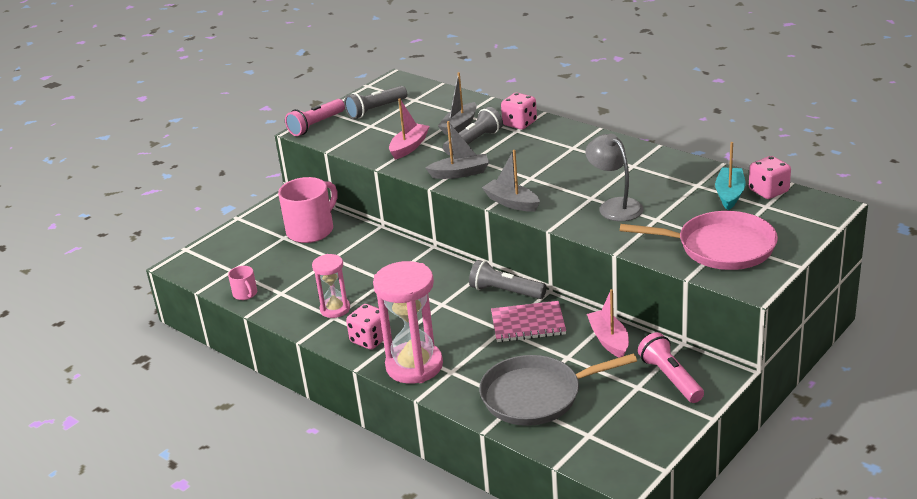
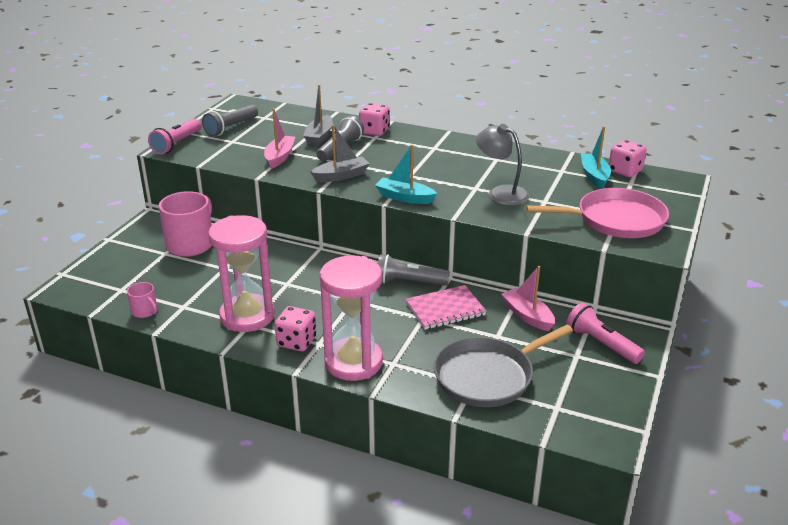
camera: 20 degrees left, 0 degrees up
pink hourglass [312,254,350,318] -> pink hourglass [208,215,275,332], size x1.76
grey boat [482,150,540,212] -> turquoise boat [375,145,437,204]

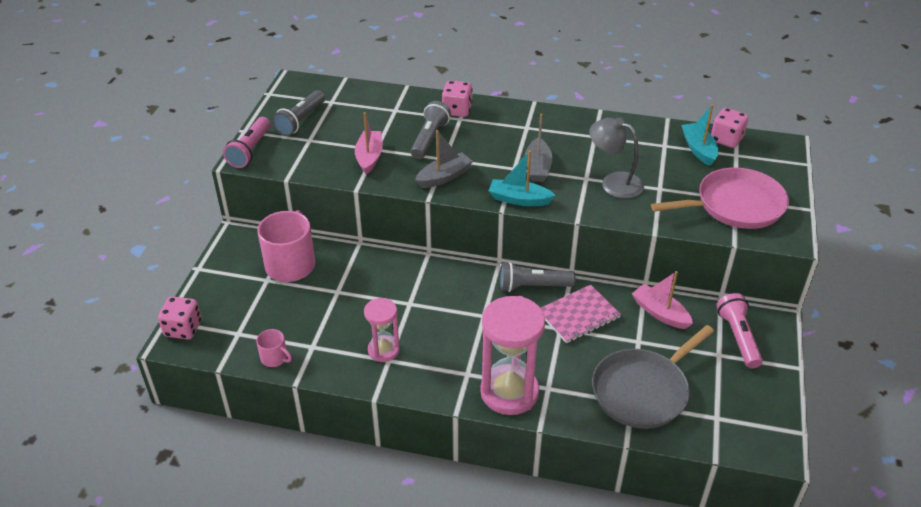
camera: 10 degrees left, 10 degrees up
pink hourglass [208,215,275,332] -> pink hourglass [364,298,400,362], size x0.57
pink dice [275,306,316,352] -> pink dice moved to [158,296,201,340]
grey boat [303,85,333,145] -> grey boat moved to [525,114,553,182]
pink flashlight [566,302,645,364] -> pink flashlight turned 45 degrees clockwise [717,293,763,369]

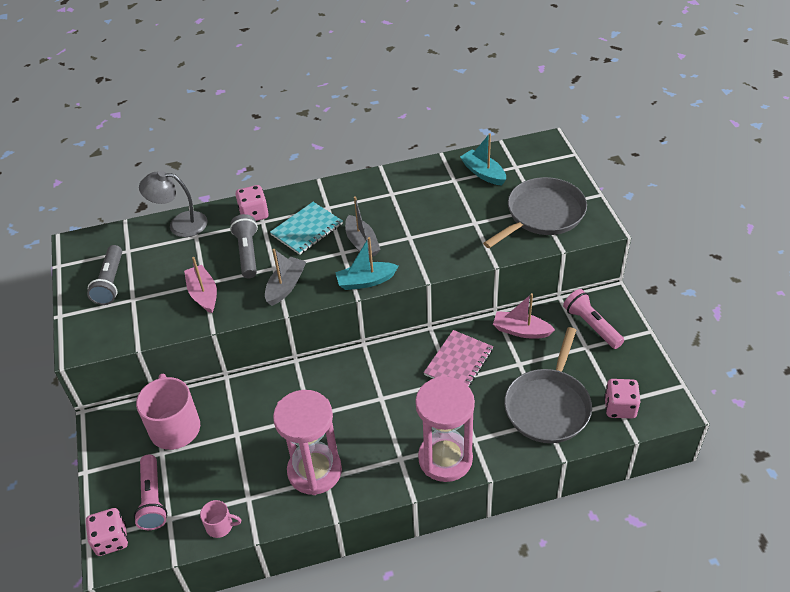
camera: 25 degrees left, 5 degrees up
pink flashlight [223,117,271,168] -> pink flashlight moved to [134,454,167,530]
pink hourglass [364,298,400,362] -> pink hourglass [273,390,342,495], size x1.76
grey flashlight [500,262,575,292] -> none
grey lamp [589,118,644,199] -> grey lamp moved to [139,170,208,237]
pink pan [651,168,789,229] -> grey pan [483,177,587,248]
pink dice [711,108,749,148] -> pink dice moved to [604,379,641,419]
none -> turquoise notebook [270,202,343,255]

